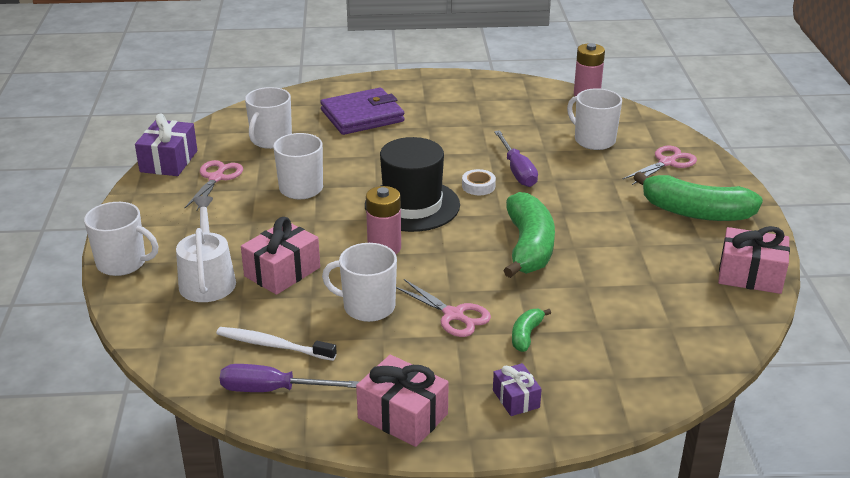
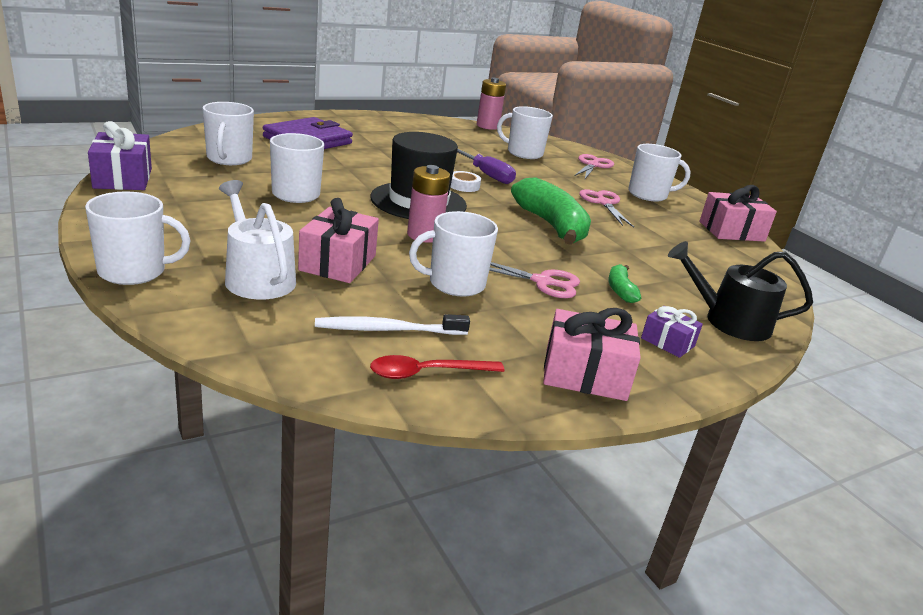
camera: 30 degrees left, 5 degrees down
pink scissors [184,160,243,211] -> pink scissors moved to [579,189,634,227]
purple screwdriver [220,364,359,392] -> red spoon [370,355,504,379]
green banana [633,172,763,221] -> white mug [628,144,691,202]
none -> black watering can [668,241,813,341]

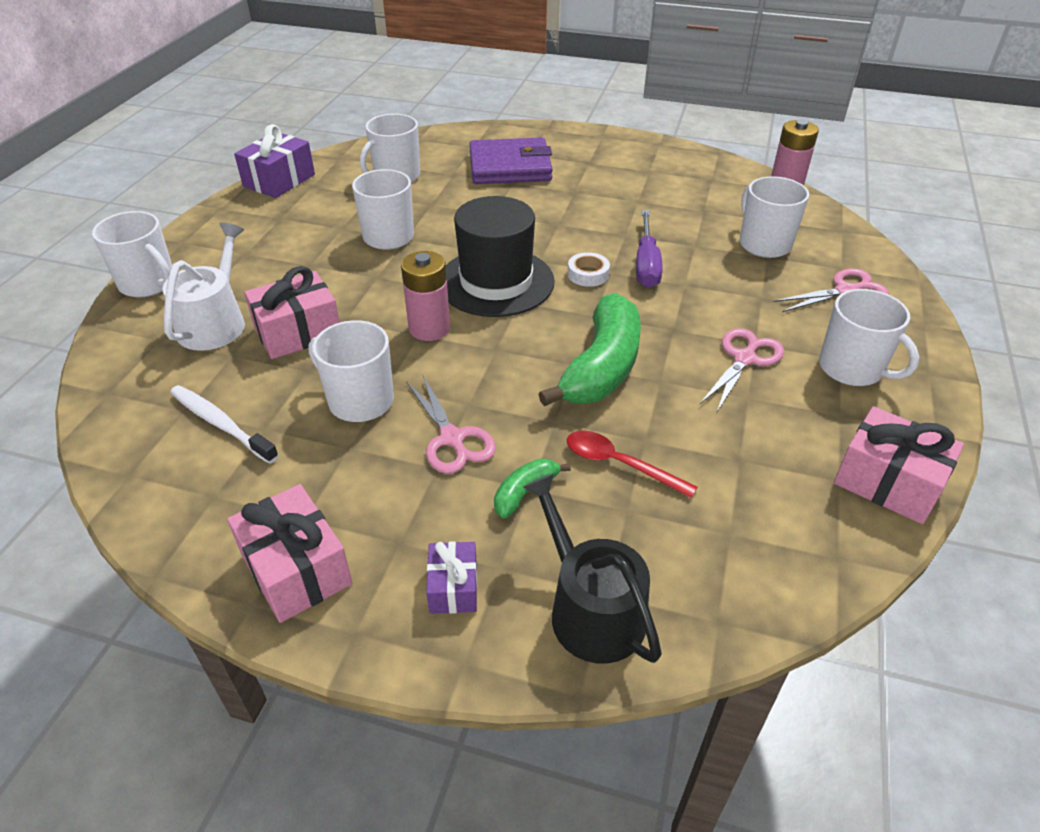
camera: 50 degrees right, 15 degrees up
red spoon [370,355,504,379] -> red spoon moved to [567,430,698,498]

